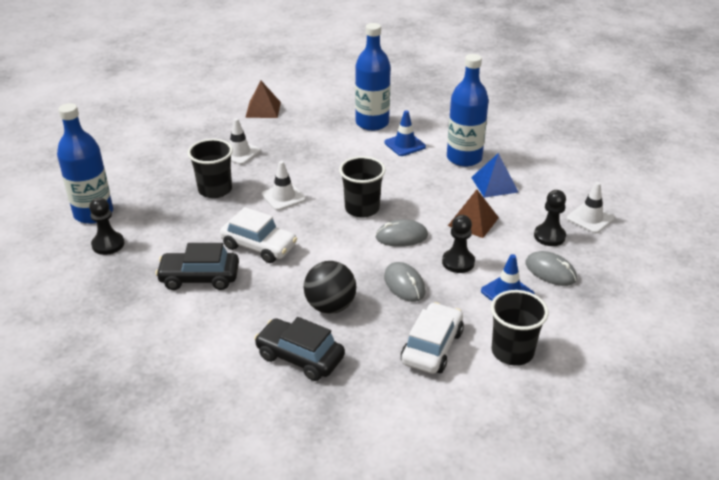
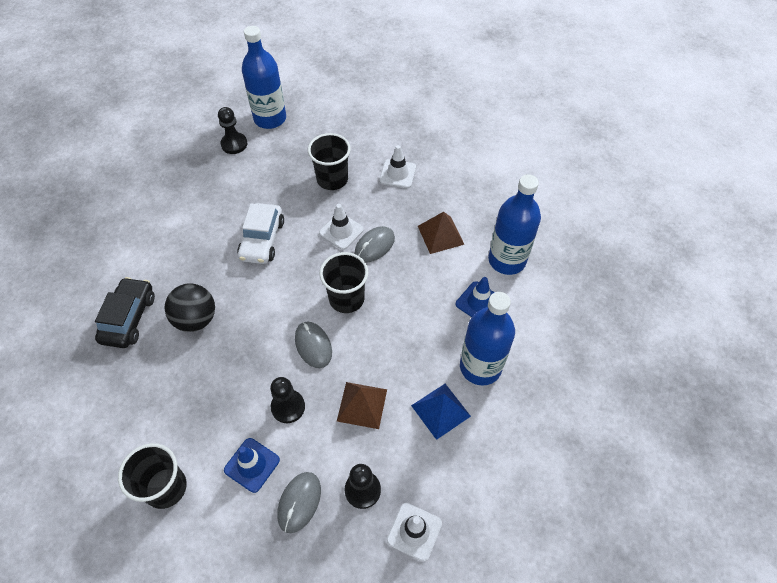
camera: 70 degrees right, 20 degrees up
black car [155,243,239,290] -> none
brown pyramid [245,81,281,118] -> brown pyramid moved to [418,212,465,254]
grey mouse [384,262,426,302] -> grey mouse moved to [354,226,395,263]
white car [401,302,464,374] -> none

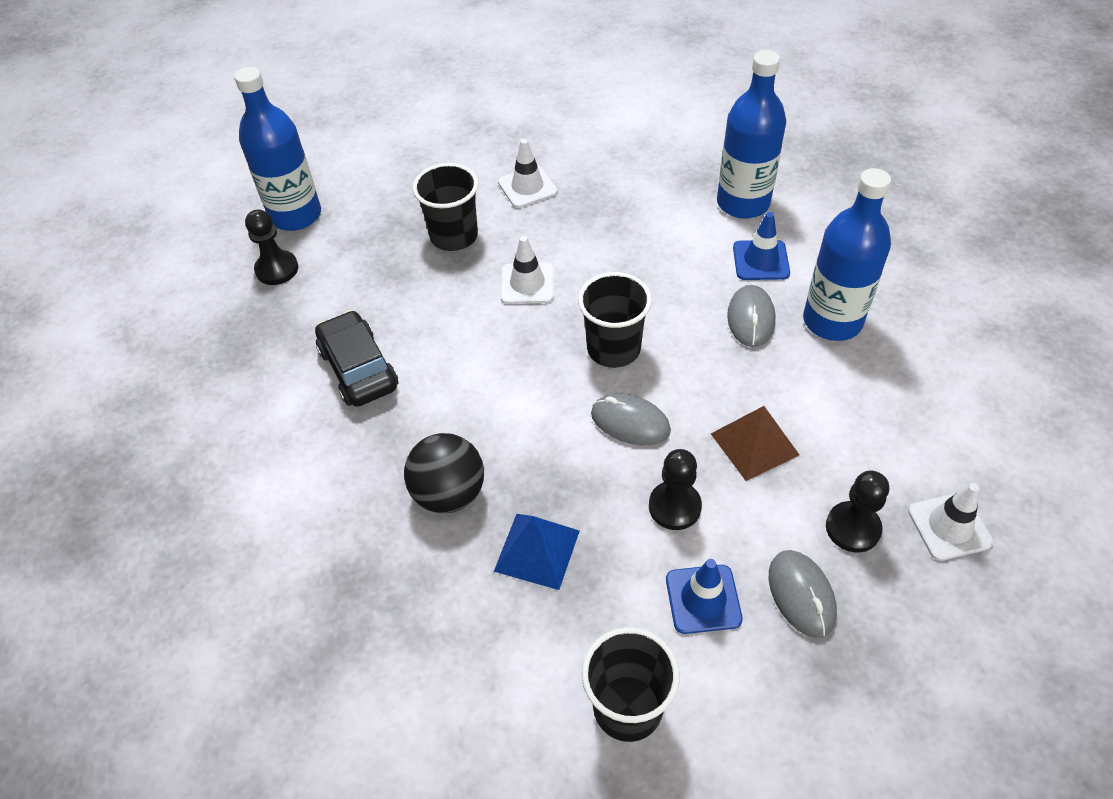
camera: 35 degrees left, 5 degrees down
black car [95,277,155,348] -> black car moved to [315,310,398,407]
white car [237,203,284,264] -> none
grey mouse [354,226,395,263] -> grey mouse moved to [727,285,775,347]
blue pyramid [411,384,471,440] -> blue pyramid moved to [494,514,580,590]
brown pyramid [418,212,465,254] -> none

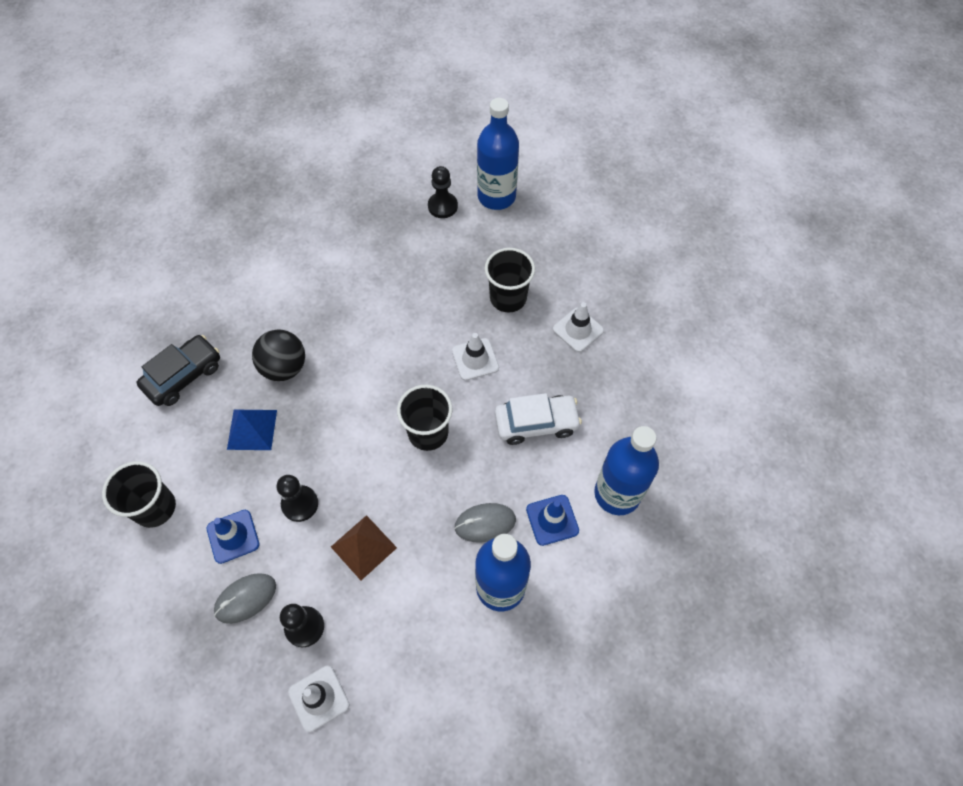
camera: 70 degrees right, 10 degrees up
black car [315,310,398,407] -> black car moved to [137,335,220,406]
grey mouse [591,394,671,445] -> none
none -> white car [495,393,582,445]

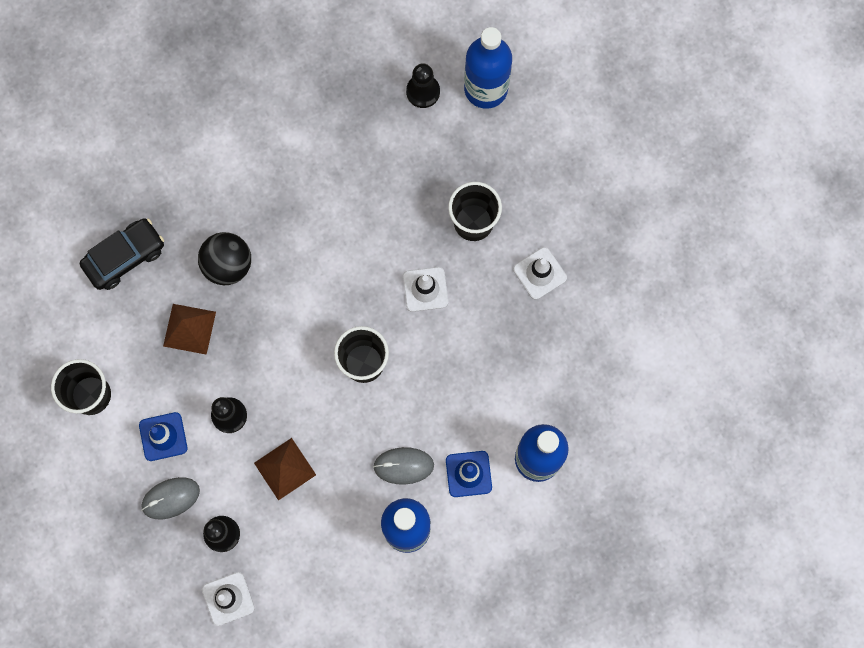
camera: 10 degrees right, 15 degrees up
blue pyramid [227,410,277,450] -> brown pyramid [163,304,216,355]
white car [495,393,582,445] -> none

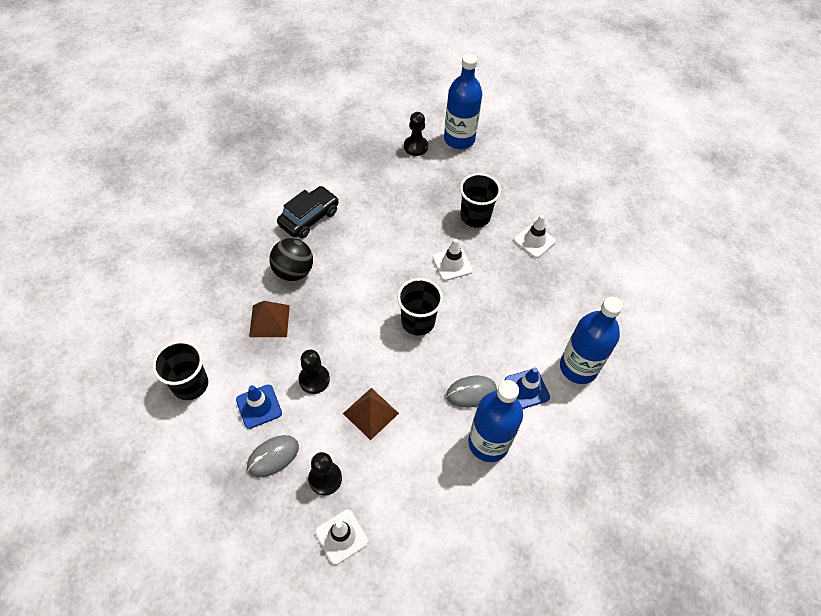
camera: 15 degrees left, 20 degrees down
black car [80,218,164,290] -> black car moved to [277,186,339,238]

